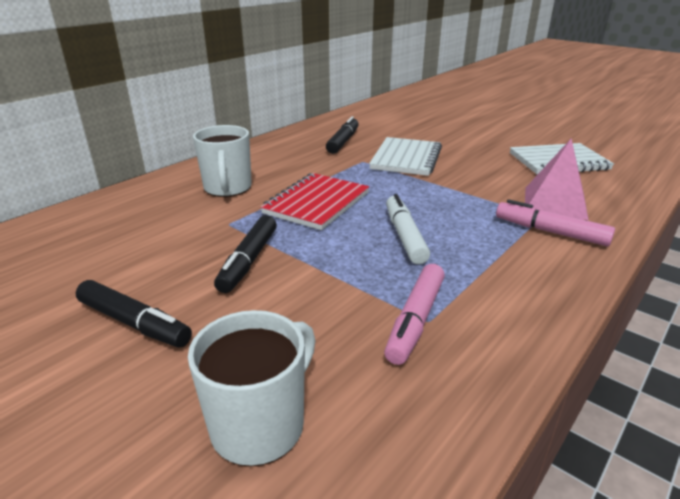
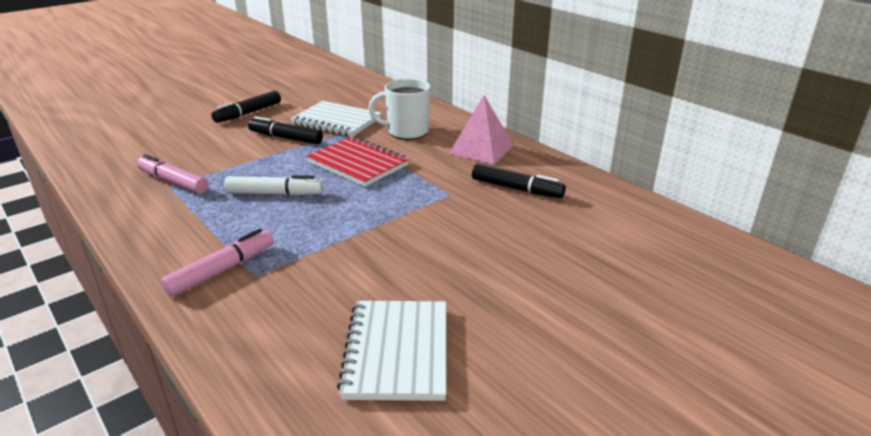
camera: 100 degrees right, 0 degrees up
white mug [188,310,315,466] -> none
white notebook [369,137,442,176] -> white notebook moved to [291,101,382,137]
pink pyramid [525,139,589,220] -> pink pyramid moved to [449,96,514,164]

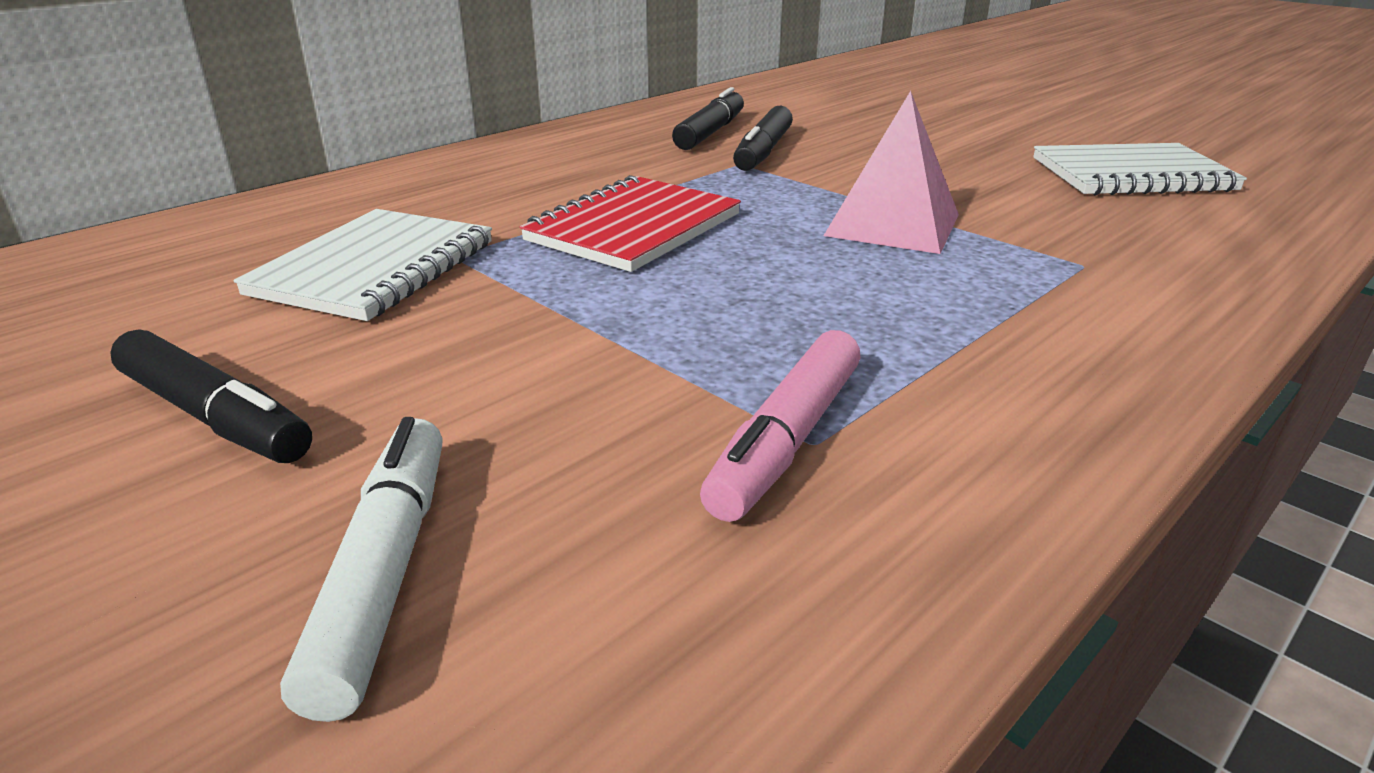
camera: 95 degrees left, 0 degrees up
pink marker [161,229,274,297] -> none
white marker [224,175,323,196] -> white marker moved to [280,417,443,722]
black marker [248,116,323,144] -> black marker moved to [733,105,793,171]
white mug [368,78,431,140] -> none
pink pyramid [449,96,514,164] -> pink pyramid moved to [823,91,959,254]

